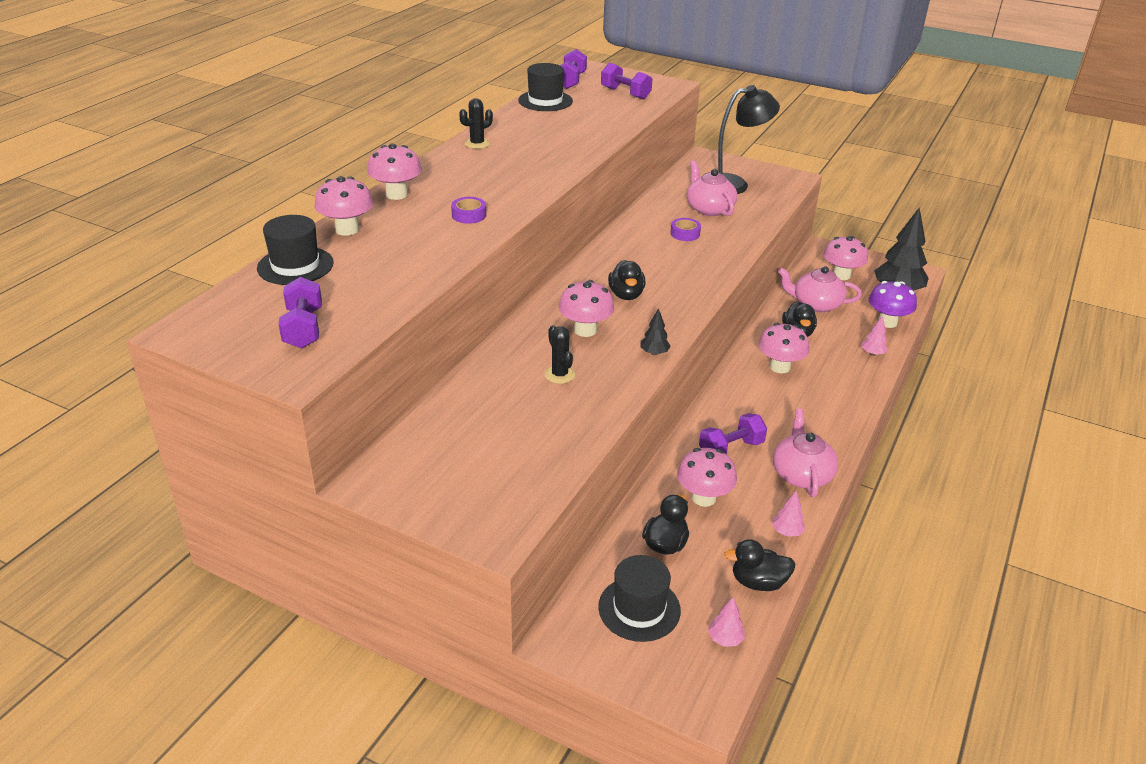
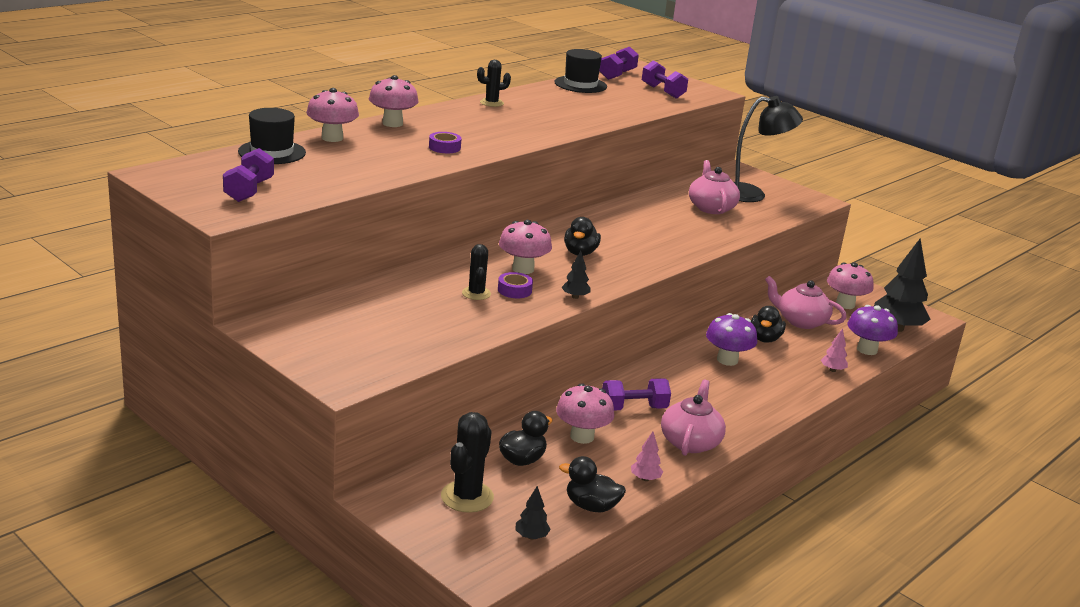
camera: 15 degrees right, 10 degrees down
black hat [598,555,681,642] -> black cactus [441,412,494,513]
purple tape [670,218,701,241] -> purple tape moved to [498,272,533,298]
pink tree [708,597,745,647] -> black tree [515,486,551,540]
pink mushroom [758,323,809,373] -> purple mushroom [706,313,757,366]

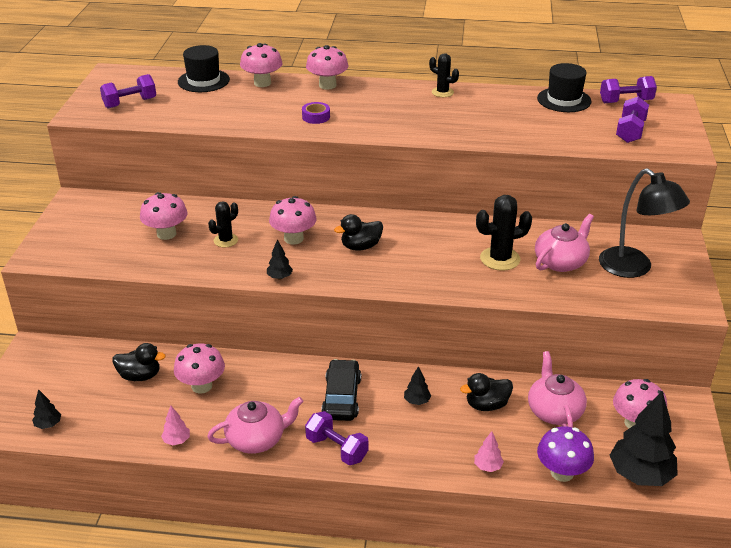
camera: 55 degrees right, 10 degrees up
black cactus [441,412,494,513] -> black cactus moved to [476,195,532,271]
purple tape [498,272,533,298] -> none
black duck [559,456,626,512] -> none
purple dumbbell [602,378,671,410] -> purple dumbbell moved to [305,411,368,465]
purple mushroom [706,313,757,366] -> black tree [404,366,431,405]
none -> pink mushroom [140,192,188,240]
none -> black car [321,359,361,421]

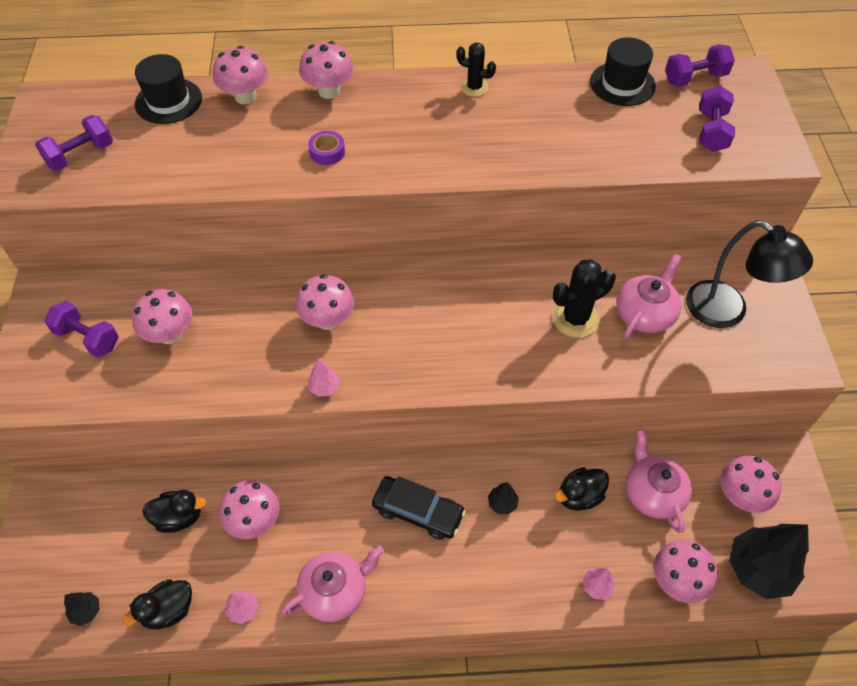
camera: 10 degrees left, 20 degrees up
black cactus [208,201,238,247] -> none
black tree [267,239,293,280] -> pink tree [308,358,340,397]
purple dumbbell [305,411,368,465] -> purple dumbbell moved to [45,301,119,357]
black car [321,359,361,421] -> black car turned 120 degrees clockwise [372,476,466,540]
black duck [334,214,383,251] -> black duck moved to [123,580,192,629]
purple mushroom [537,426,594,482] -> pink mushroom [654,540,717,603]

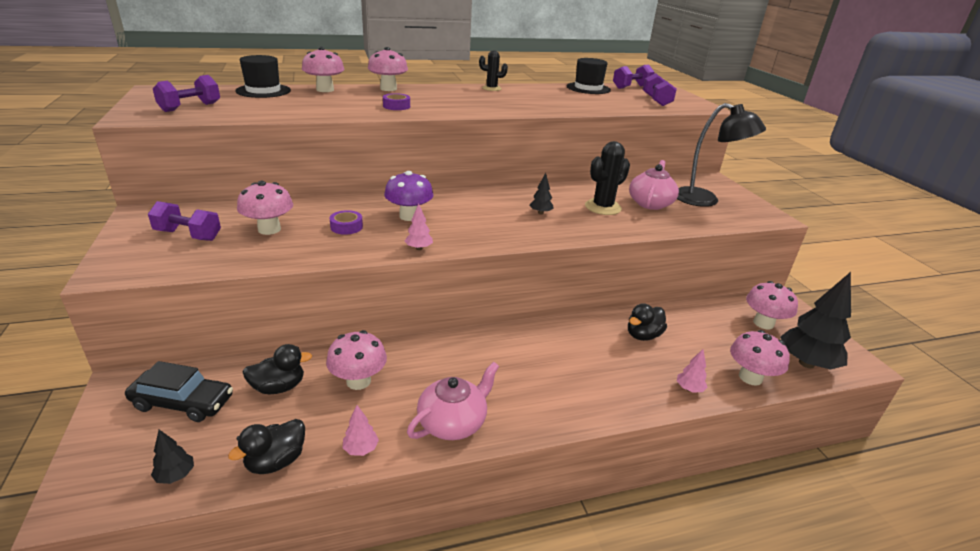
camera: 15 degrees left, 25 degrees down
pink mushroom [296,274,354,330] -> purple mushroom [384,171,434,221]
black car [372,476,466,540] -> black car moved to [125,361,233,422]
black tree [488,482,519,514] -> black tree moved to [529,173,554,215]
pink teapot [626,429,692,533] -> none
none -> purple tape [330,210,363,235]

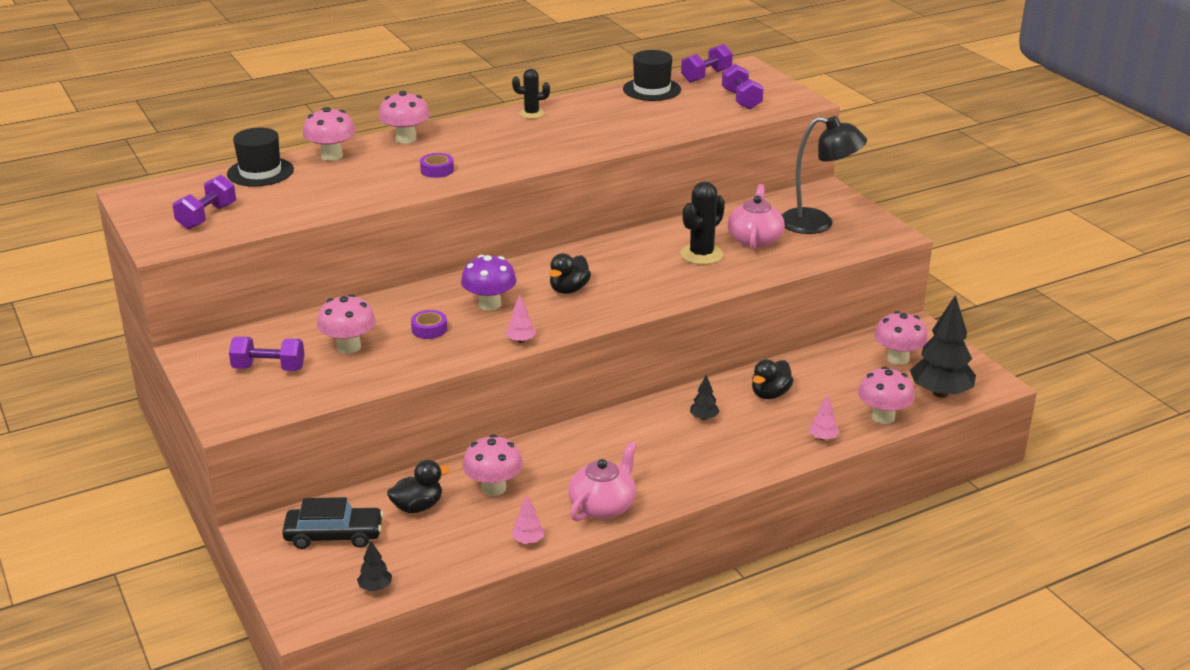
camera: 10 degrees left, 0 degrees up
black duck [228,419,305,474] -> black duck moved to [549,253,591,294]
black tree [529,173,554,215] -> black tree moved to [690,375,720,420]

